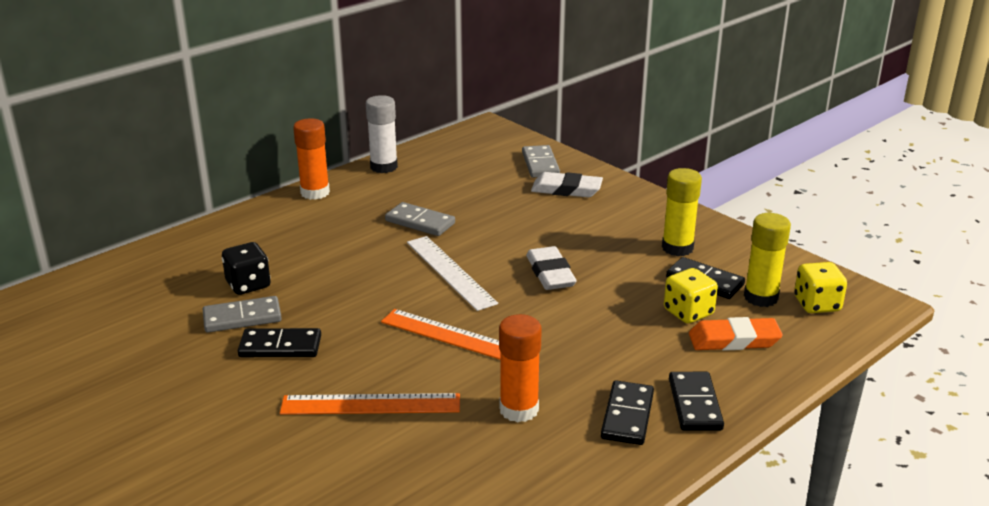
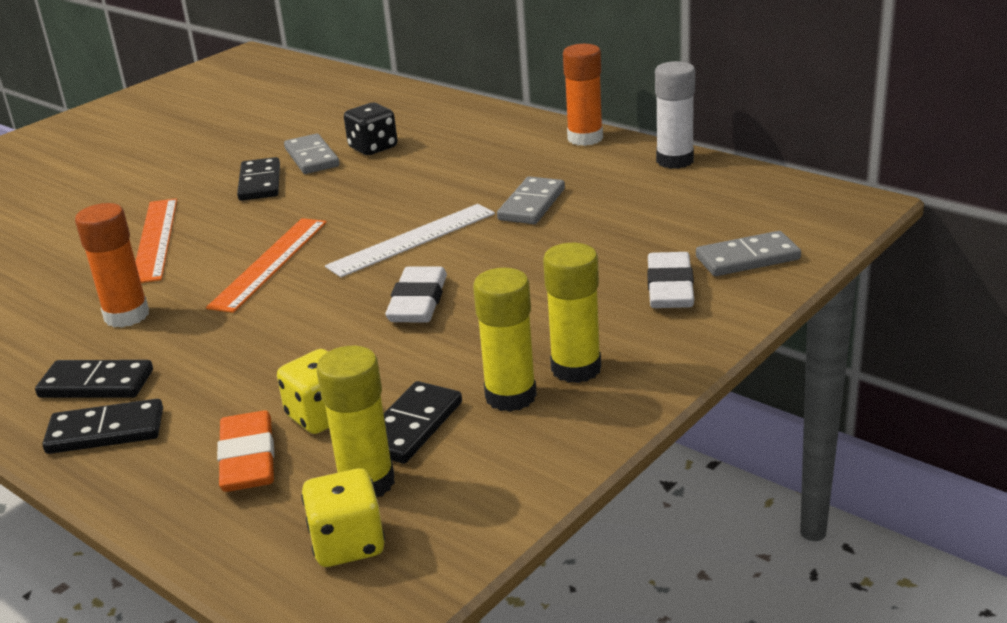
camera: 85 degrees right, 0 degrees up
white eraser [526,246,577,290] -> white eraser turned 60 degrees counterclockwise [385,266,447,323]
none -> yellow glue stick [543,243,601,383]

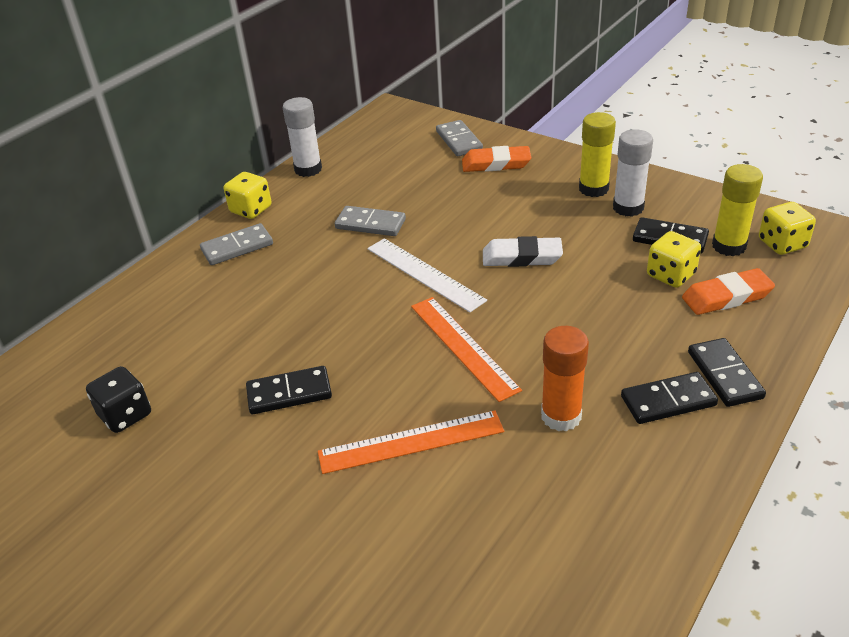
camera: 95 degrees left, 10 degrees up
black domino [35,360,153,398] -> black domino turned 75 degrees clockwise [621,372,718,424]
orange ruler [206,218,327,313] -> orange ruler turned 45 degrees clockwise [411,297,522,402]
grey domino [284,134,340,174] -> grey domino moved to [200,223,273,265]
black dice [344,103,397,155] -> black dice moved to [86,366,151,433]
yellow glue stick [473,268,537,412] -> white glue stick [613,129,653,217]
orange glue stick [563,44,603,146] -> yellow dice [224,172,271,219]
white eraser [647,252,694,308] -> orange eraser [462,146,531,172]

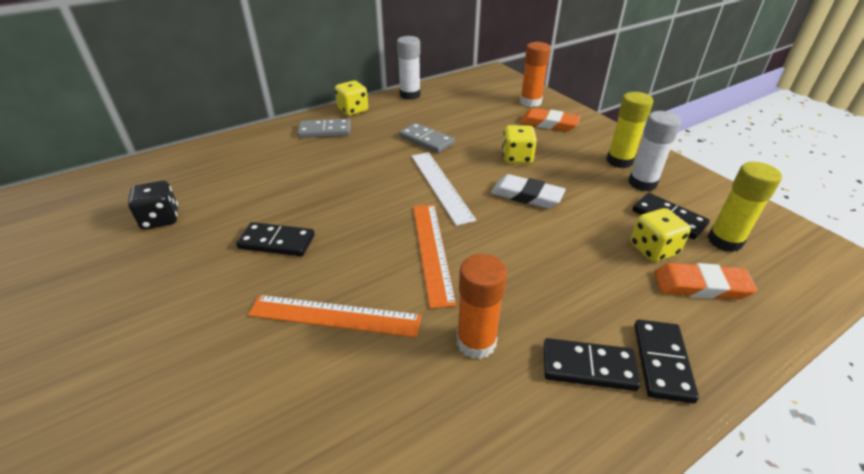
camera: 20 degrees right, 0 degrees up
grey domino [436,120,483,156] -> orange glue stick [520,42,551,107]
yellow dice [759,202,816,255] -> yellow dice moved to [502,125,537,164]

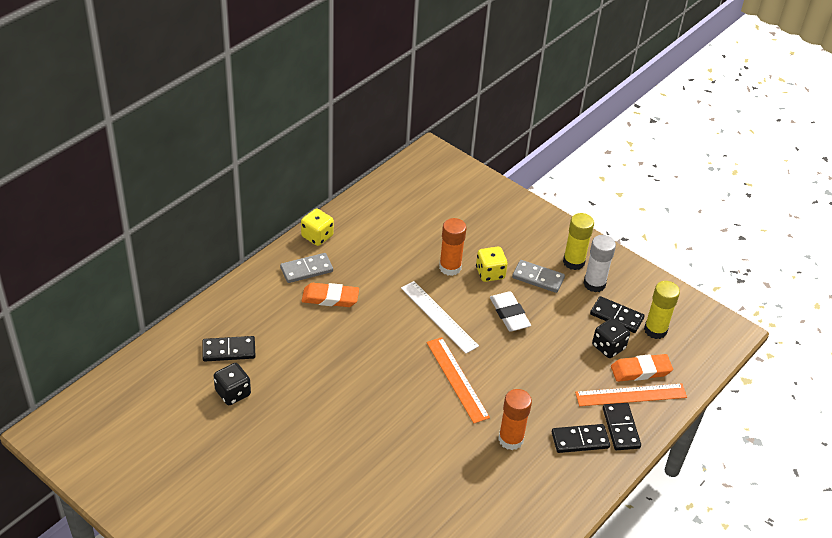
camera: 20 degrees left, 5 degrees up
black domino [236,222,315,256] -> black domino moved to [202,336,256,361]
orange ruler [248,295,422,337] -> orange ruler moved to [575,383,687,406]
white glue stick [397,36,421,100] -> none
grey domino [399,123,454,153] -> grey domino moved to [512,260,565,293]
white eraser [491,174,566,209] -> white eraser turned 60 degrees clockwise [490,291,531,331]
orange glue stick [520,42,551,107] -> orange glue stick moved to [439,218,467,276]
orange eraser [520,108,581,132] -> orange eraser moved to [302,283,359,307]
yellow dice [630,208,691,262] -> black dice [592,318,630,358]

